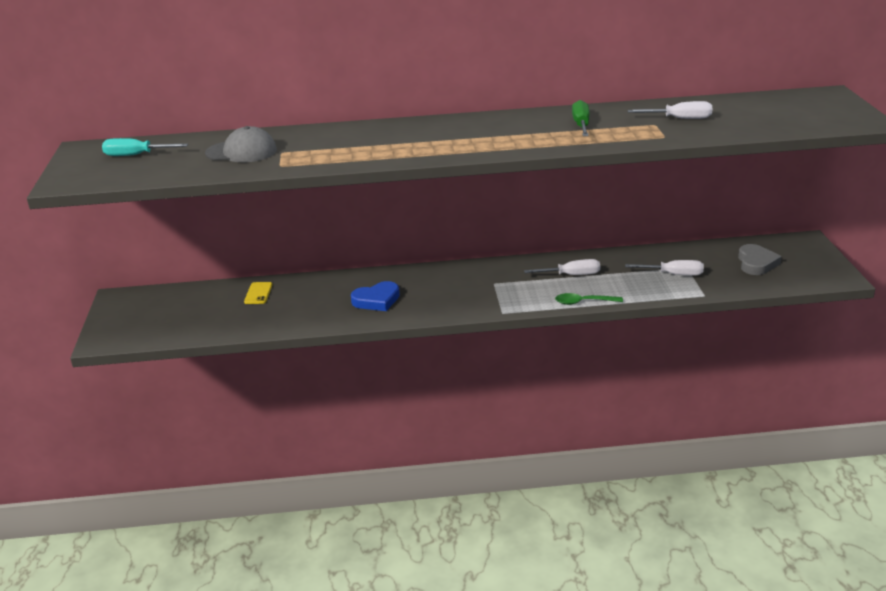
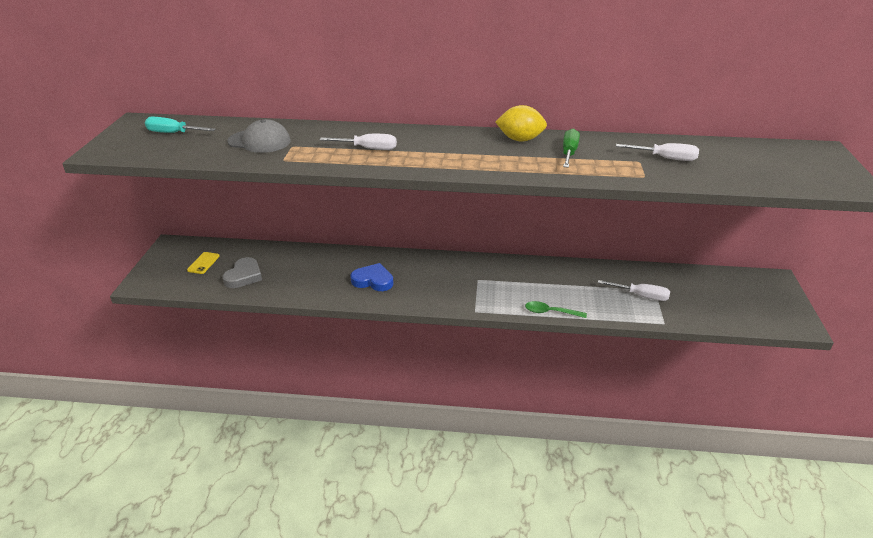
camera: 10 degrees right, 5 degrees up
yellow phone [244,282,273,304] -> yellow phone moved to [187,252,220,274]
blue heart [351,281,400,311] -> blue heart turned 150 degrees counterclockwise [350,263,393,291]
white screwdriver [524,259,600,275] -> white screwdriver moved to [320,134,397,150]
grey heart [738,244,782,275] -> grey heart moved to [223,257,262,288]
none -> yellow lemon [496,105,547,141]

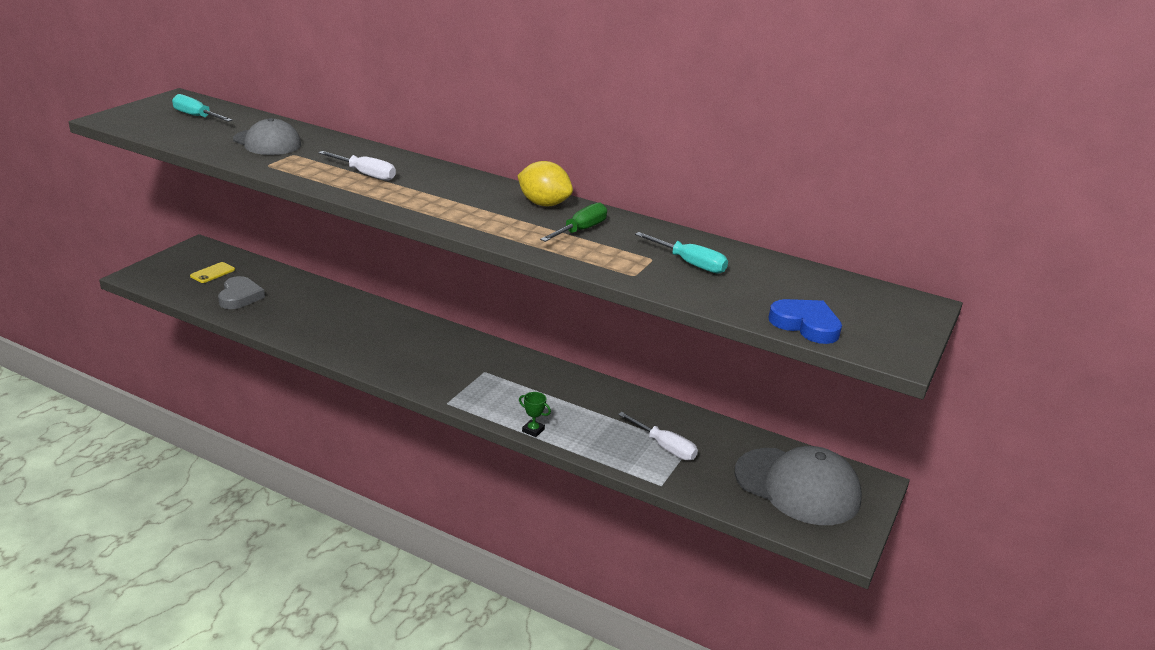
camera: 20 degrees right, 5 degrees down
grey heart [223,257,262,288] -> grey heart turned 45 degrees counterclockwise [218,276,265,309]
blue heart [350,263,393,291] -> blue heart moved to [768,299,842,344]
green spoon [525,301,587,318] -> green trophy [519,392,551,437]
white screwdriver [616,143,699,161] -> turquoise screwdriver [635,232,728,273]
none -> grey cap [735,446,862,525]

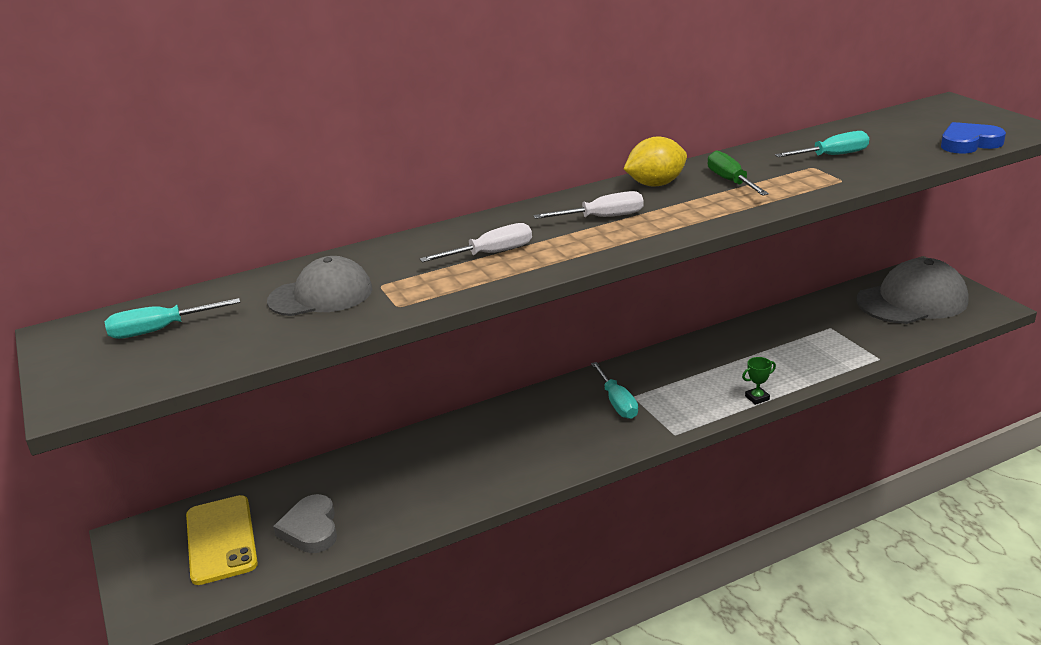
camera: 50 degrees left, 0 degrees up
yellow phone [190,262,235,283] -> yellow phone [186,495,258,585], size x1.90
grey heart [218,276,265,309] -> grey heart turned 135 degrees counterclockwise [273,494,337,553]
white screwdriver [618,412,698,460] -> white screwdriver moved to [533,191,644,219]
none -> turquoise screwdriver [591,362,638,419]

